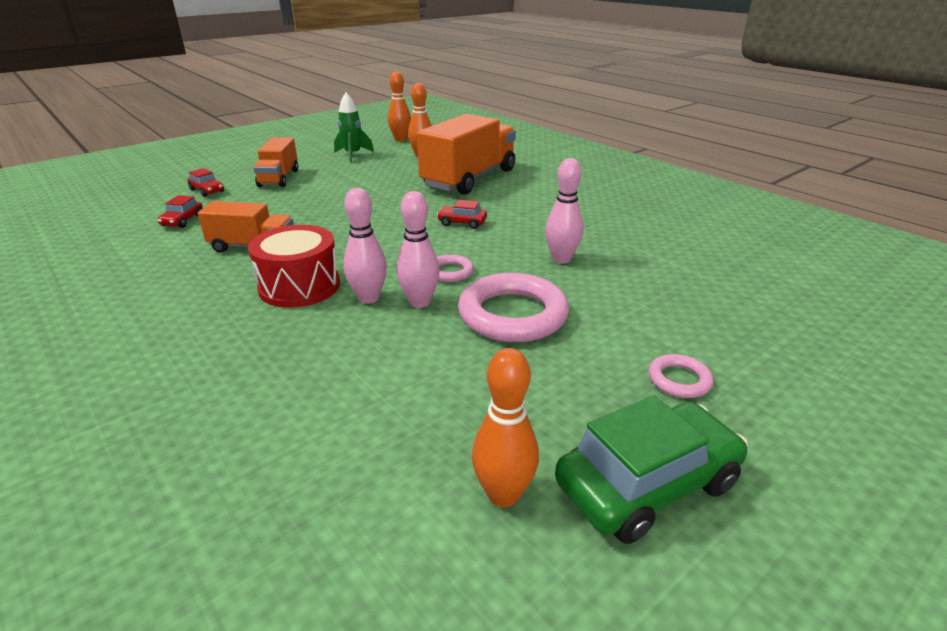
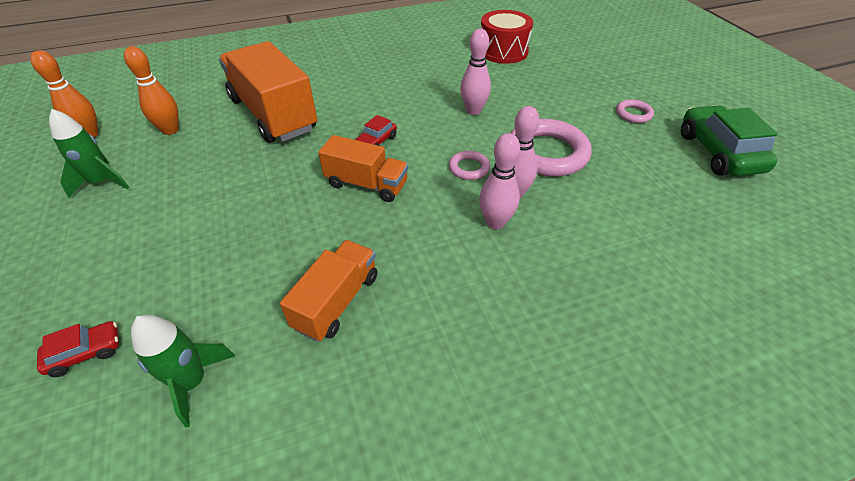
camera: 70 degrees left, 15 degrees up
red car [157,195,203,228] -> green rocket [131,315,235,428]
red drum [248,225,340,308] -> red drum moved to [481,10,533,64]
orange truck [253,137,298,187] -> orange truck moved to [318,135,408,202]
orange bowling pin [472,348,539,507] -> none

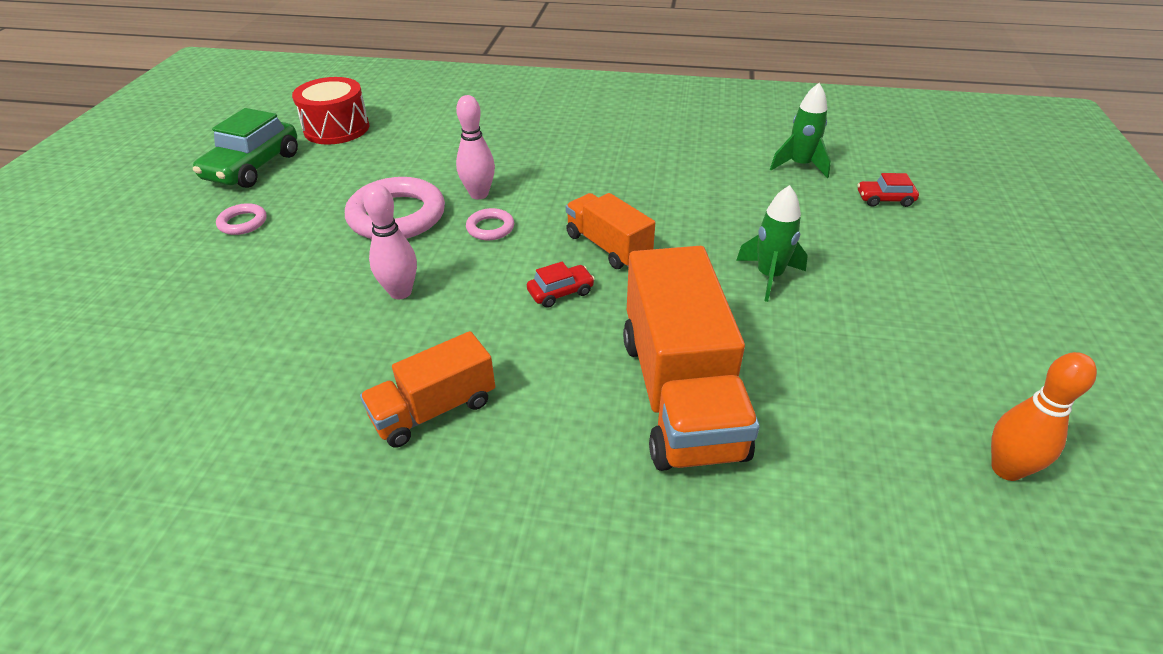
camera: 150 degrees left, 5 degrees down
green rocket [49,109,130,198] -> green rocket moved to [736,185,808,302]
orange bowling pin [124,46,179,135] -> none
orange truck [280,240,378,342] -> orange truck moved to [360,331,495,448]
pink bowling pin [479,133,520,230] -> none
red drum [481,10,533,64] -> red drum moved to [292,77,369,145]

